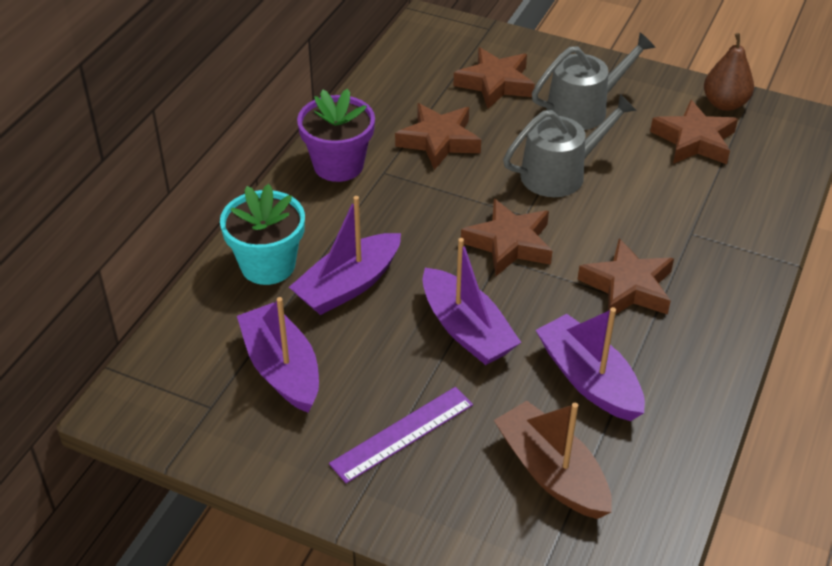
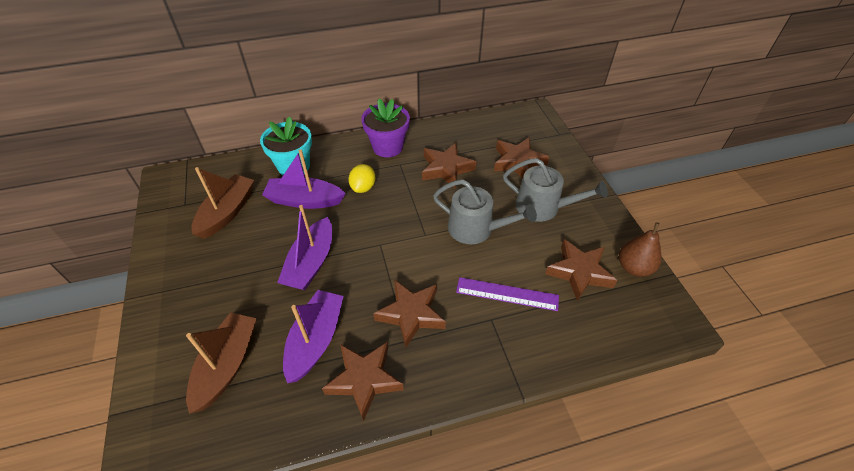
camera: 50 degrees right, 5 degrees up
purple boat [237,297,319,413] -> brown boat [191,167,254,239]
purple ruler [329,387,473,483] -> purple ruler moved to [456,277,559,311]
brown star [461,199,552,276] -> brown star moved to [322,342,404,421]
none -> yellow lemon [349,164,376,193]

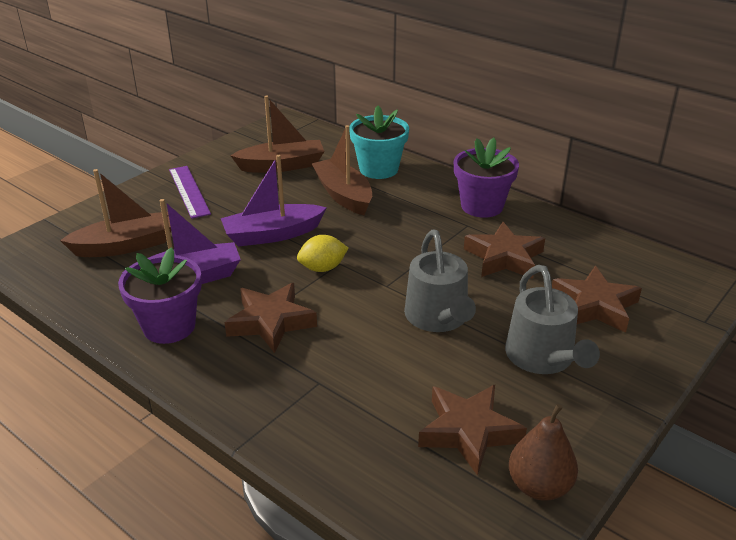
camera: 55 degrees right, 15 degrees down
purple boat [262,150,346,209] -> brown boat [312,125,372,215]
brown star [322,342,404,421] -> purple flower pot [118,247,202,344]
yellow lemon [349,164,376,193] -> yellow lemon moved to [297,235,348,272]
purple ruler [456,277,559,311] -> purple ruler moved to [169,166,211,219]

